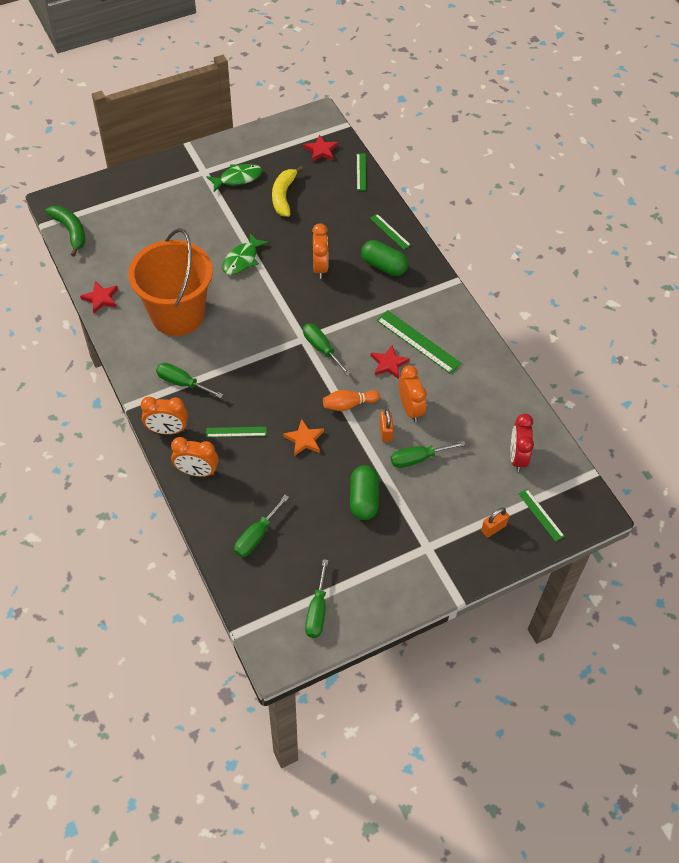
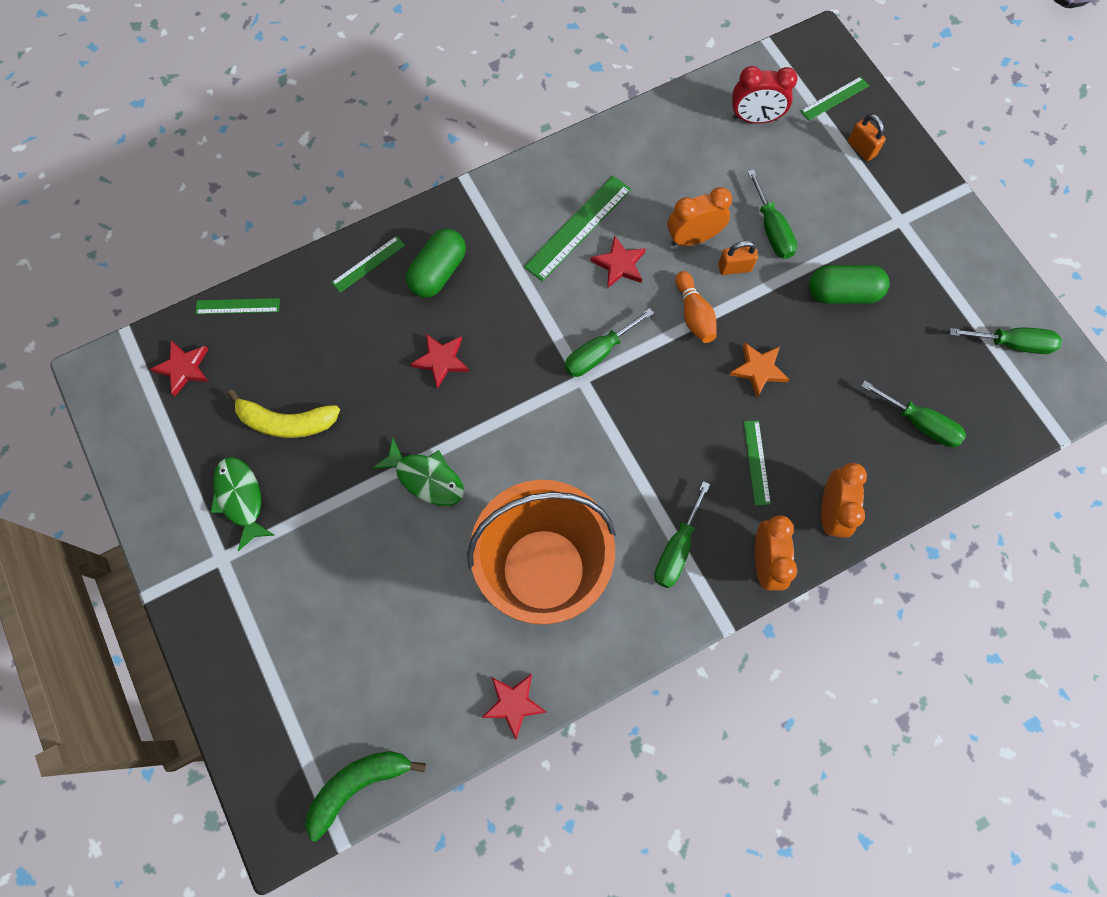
camera: 90 degrees left, 15 degrees up
orange clock [312,223,329,279] -> red star [410,334,469,389]

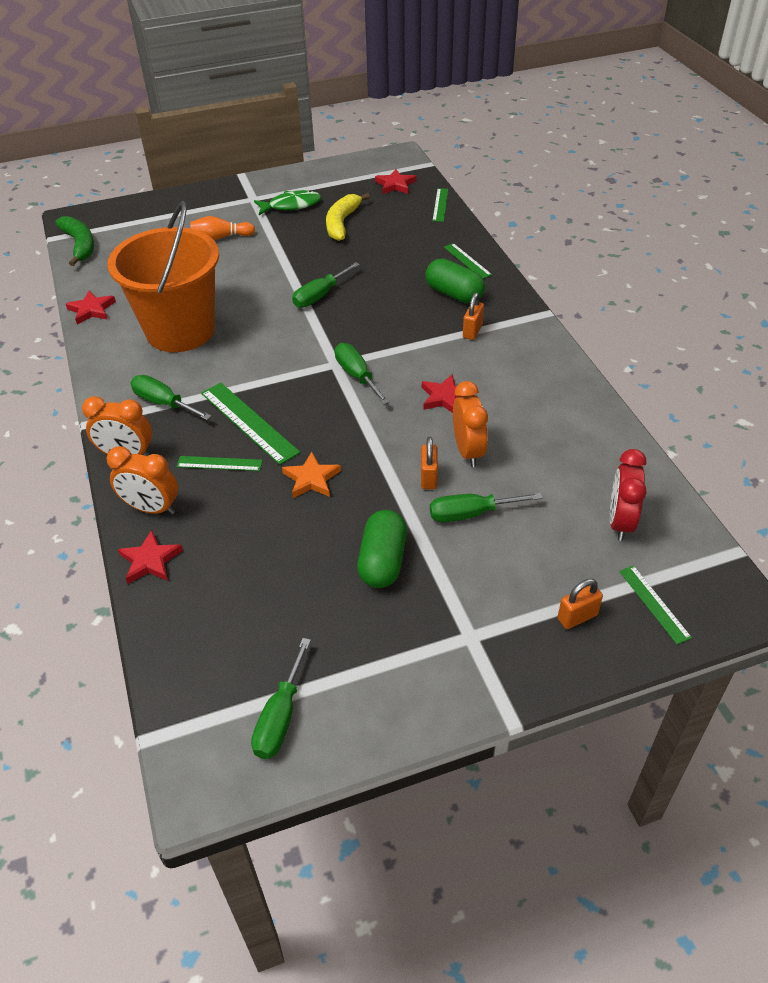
camera: 100 degrees right, 25 degrees down
green fish [372,438,464,506] -> none
red star [410,334,469,389] -> red star moved to [118,530,183,584]
green ruler [524,176,631,281] -> green ruler moved to [201,382,300,465]
orange bowling pin [675,271,716,343] -> orange bowling pin moved to [190,216,255,240]
green screwdriver [861,380,966,447] -> green screwdriver moved to [292,262,360,308]
none -> orange padlock [463,293,484,340]

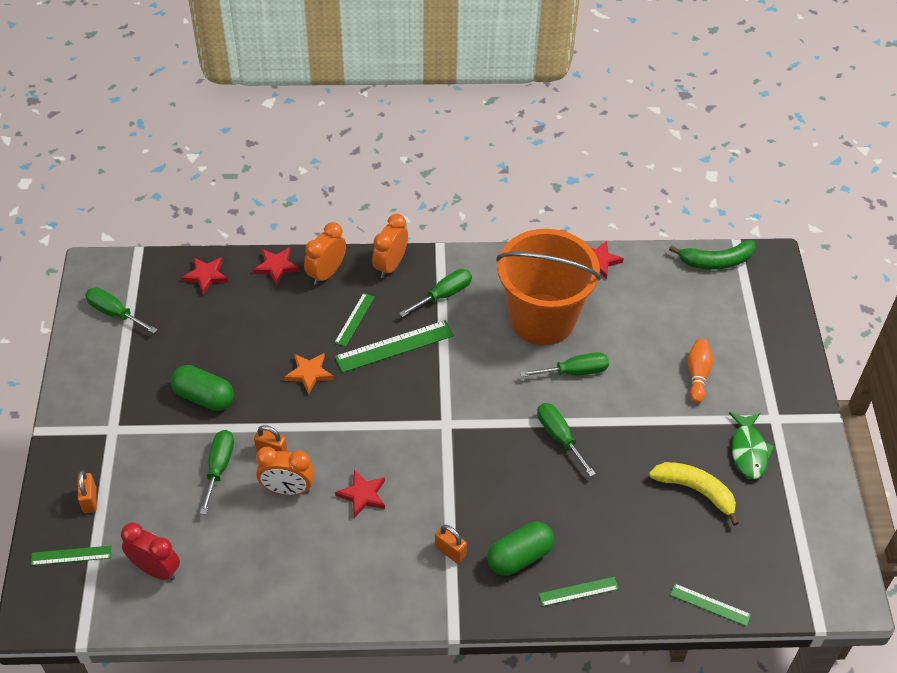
camera: 105 degrees right, 5 degrees up
green screwdriver [335,343,390,404] -> green screwdriver moved to [520,352,609,377]
red star [375,169,416,194] -> red star moved to [181,257,229,295]

